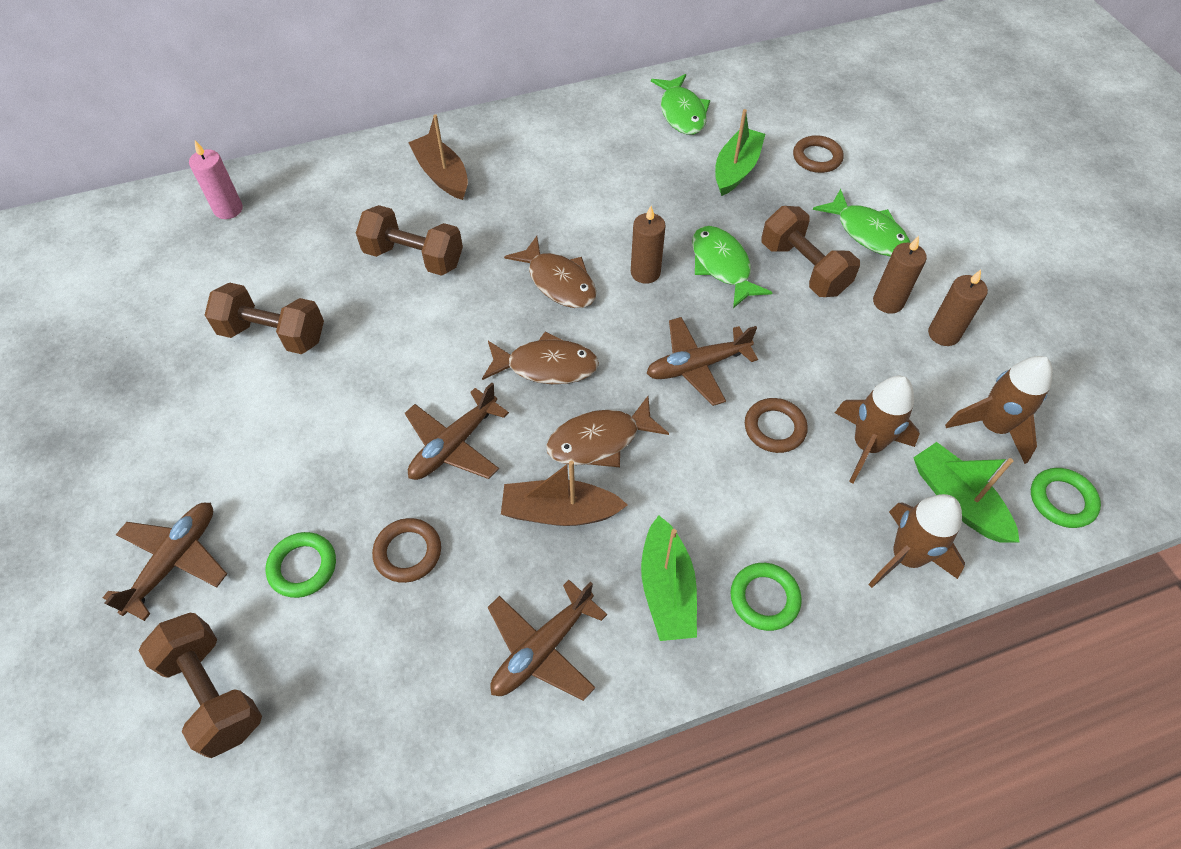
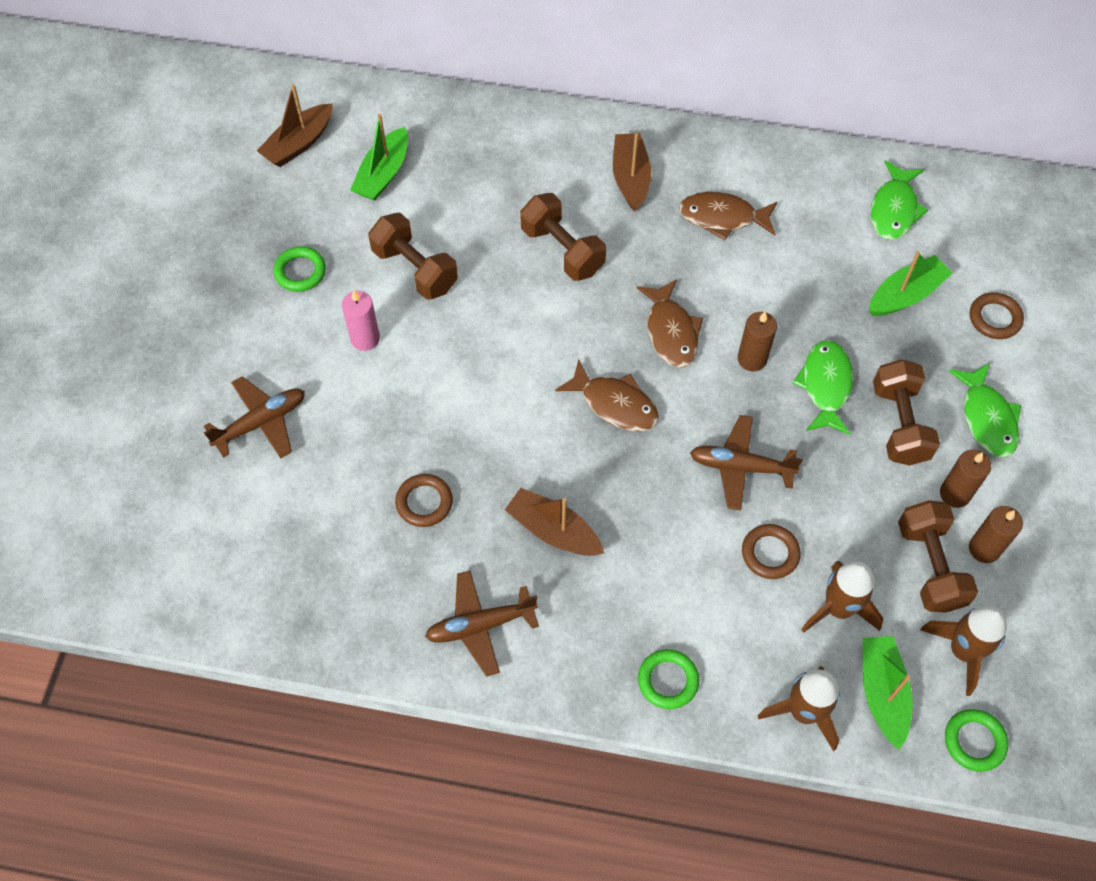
camera: 30 degrees right, 5 degrees up
brown dumbbell [139,613,262,758] -> brown dumbbell moved to [898,500,978,613]
pink candle [189,141,243,219] -> pink candle moved to [342,290,380,351]
green ring [266,532,336,598] -> green ring moved to [273,246,326,292]
brown plane [405,382,509,480] -> none
brown fish [546,396,669,467] -> brown fish moved to [679,192,777,240]
green boat [641,515,697,641] -> green boat moved to [350,114,408,201]
none -> brown boat [257,84,333,167]

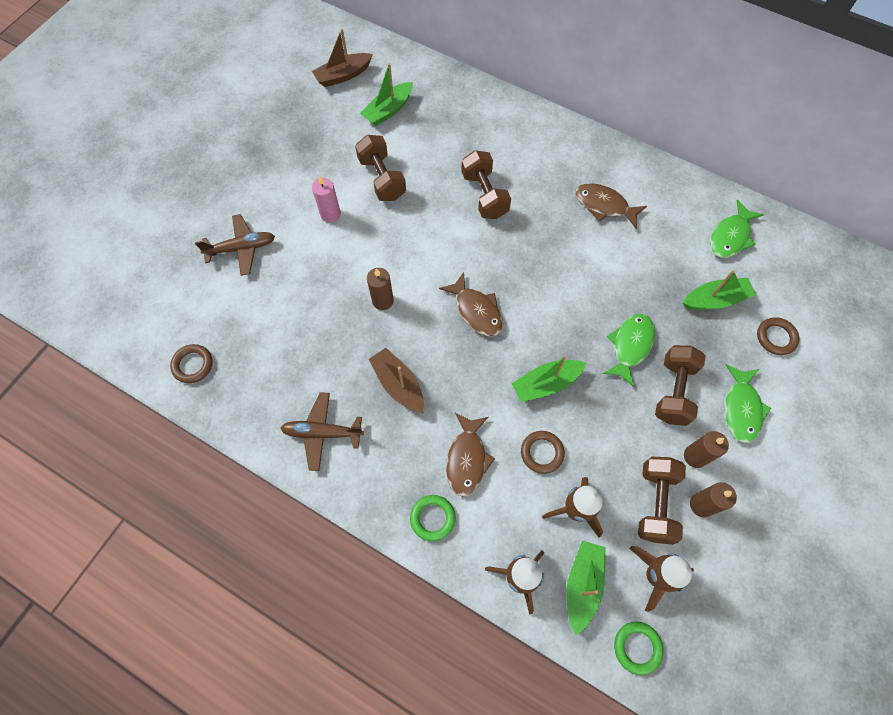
camera: 20 degrees right, 5 degrees up
green ring [273,246,326,292] -> none
brown ring [395,474,453,527] -> brown ring moved to [170,344,213,383]
brown boat [613,133,651,211] -> none
brown fish [637,279,703,367] -> brown fish moved to [446,413,495,497]
brown plane [690,415,803,511] -> green boat [511,355,586,402]
brown candle [738,312,777,372] -> brown candle moved to [367,268,394,310]

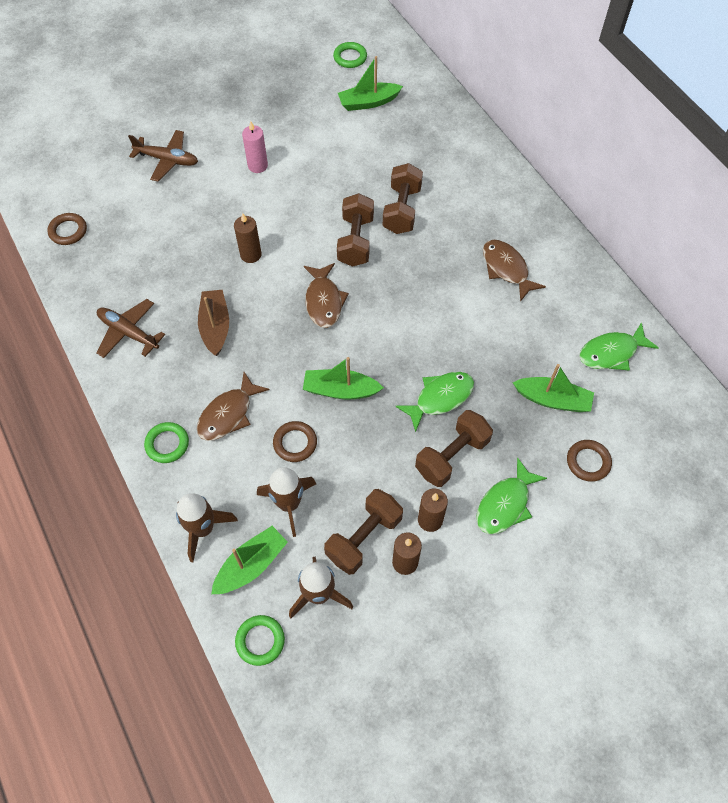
camera: 30 degrees right, 5 degrees down
brown boat [312,29,373,87] -> green ring [333,42,367,68]
brown dumbbell [355,135,406,201] -> brown dumbbell moved to [337,193,374,267]

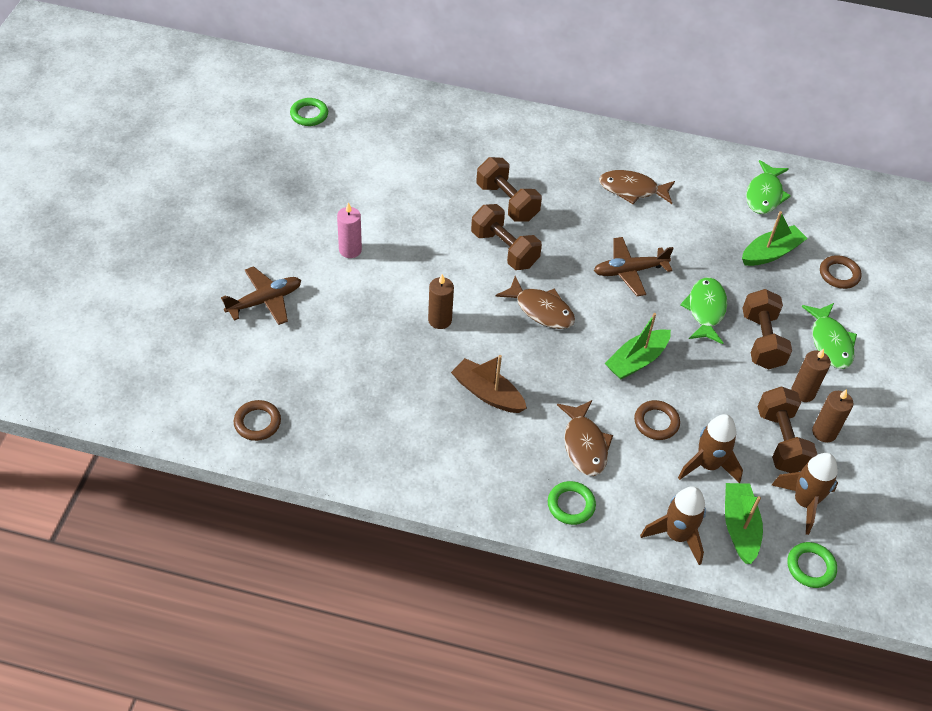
camera: 50 degrees left, 10 degrees down
brown plane [96,299,166,358] -> brown plane moved to [594,237,674,296]
green boat [338,56,403,111] -> none

